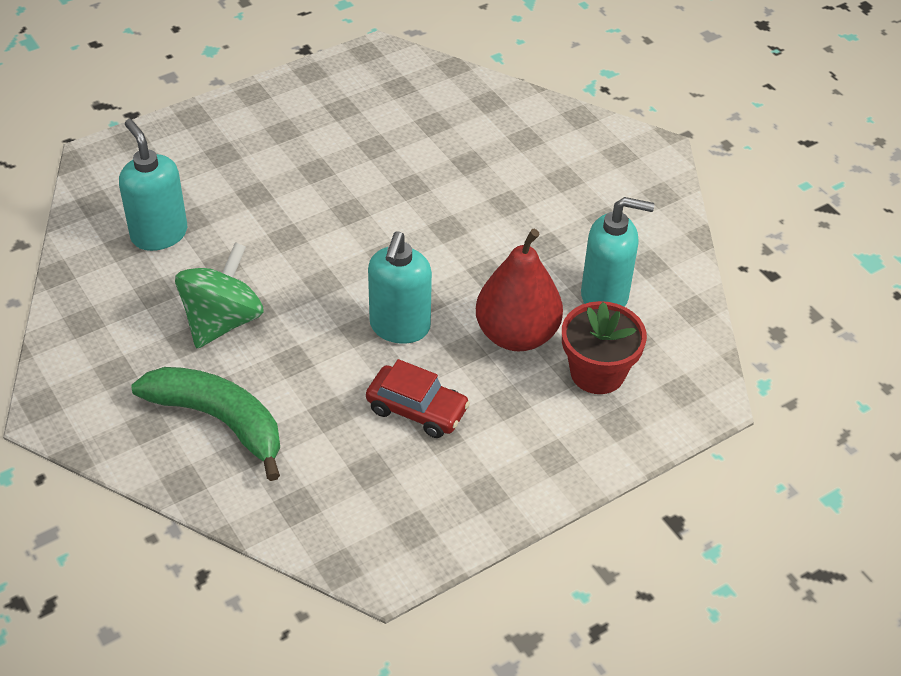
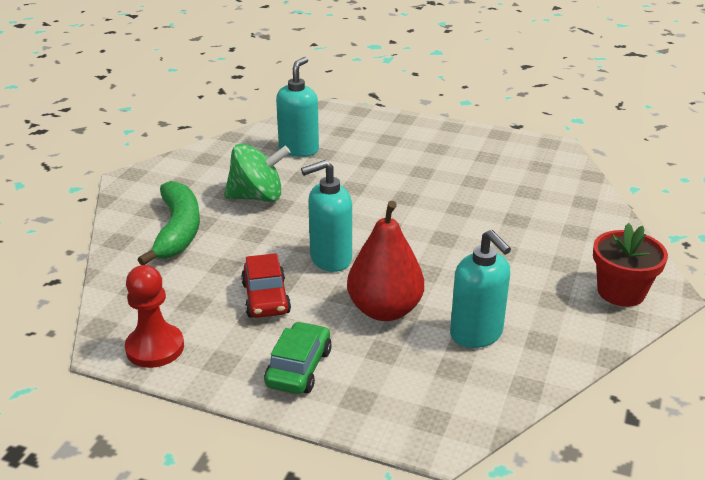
camera: 55 degrees right, 15 degrees down
red flower pot [562,301,647,394] -> red flower pot moved to [593,223,668,307]
none -> red pawn [125,265,184,368]
none -> green car [264,321,332,394]

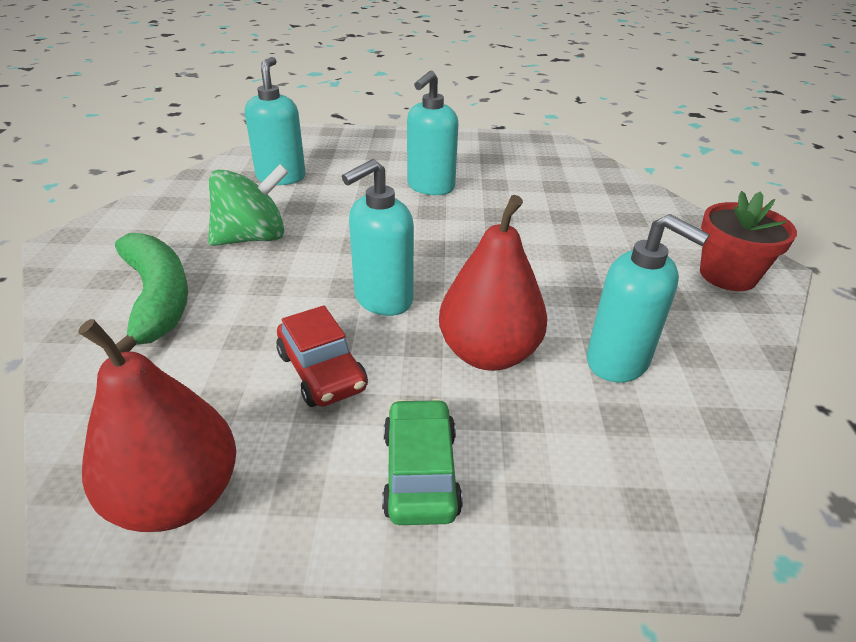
camera: 20 degrees left, 5 degrees up
red pawn [125,265,184,368] -> red pear [78,319,236,532]
none -> turquoise soap dispenser [407,70,458,195]

